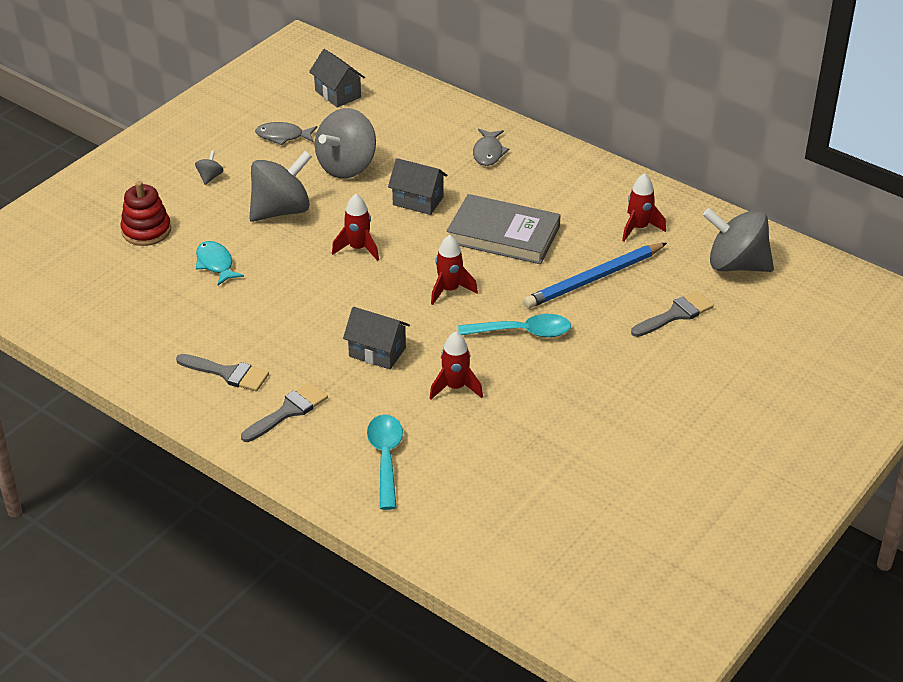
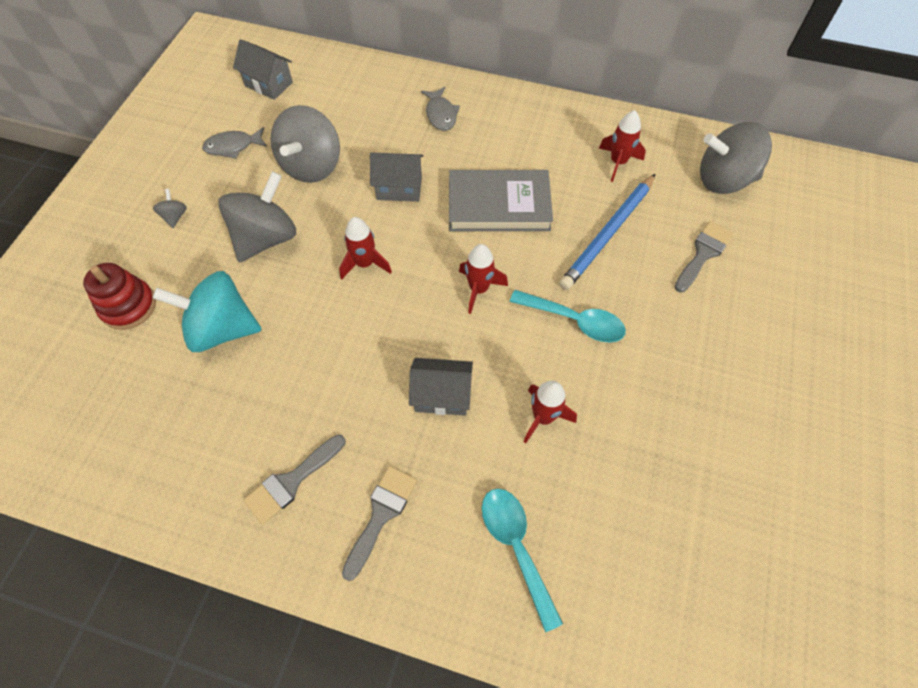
camera: 20 degrees left, 20 degrees up
grey brush [176,354,269,392] -> grey brush turned 135 degrees clockwise [244,434,345,524]
turquoise fish [196,241,244,285] -> turquoise spinning top [152,271,262,352]
turquoise spoon [458,314,571,337] -> turquoise spoon turned 45 degrees clockwise [510,290,626,342]

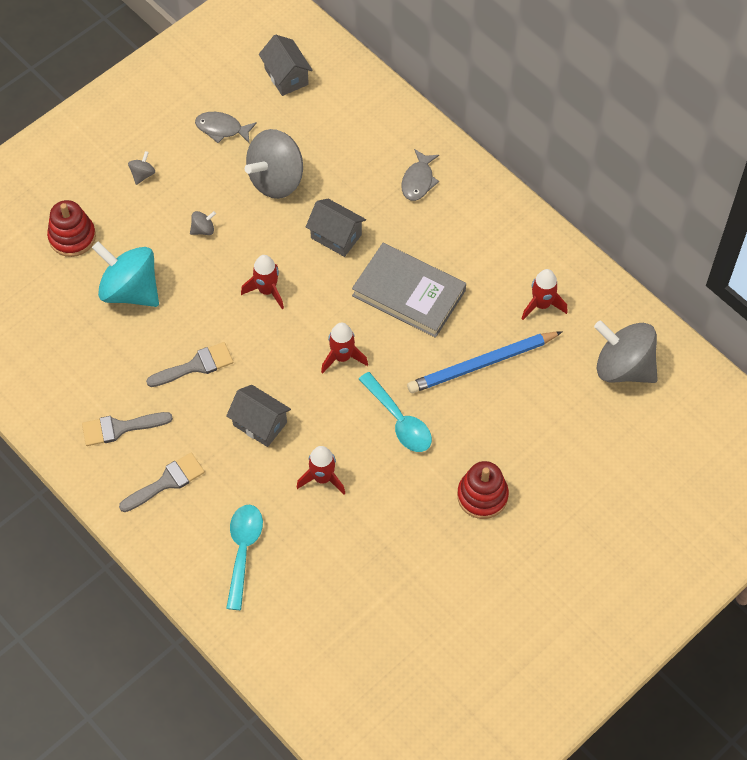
camera: 30 degrees right, 0 degrees up
grey spinning top [218,171,296,262] -> grey spinning top [190,211,216,235], size x0.41
grey brush [675,221,733,292] -> grey brush moved to [146,342,233,387]
none -> red stacking toy [457,461,509,519]

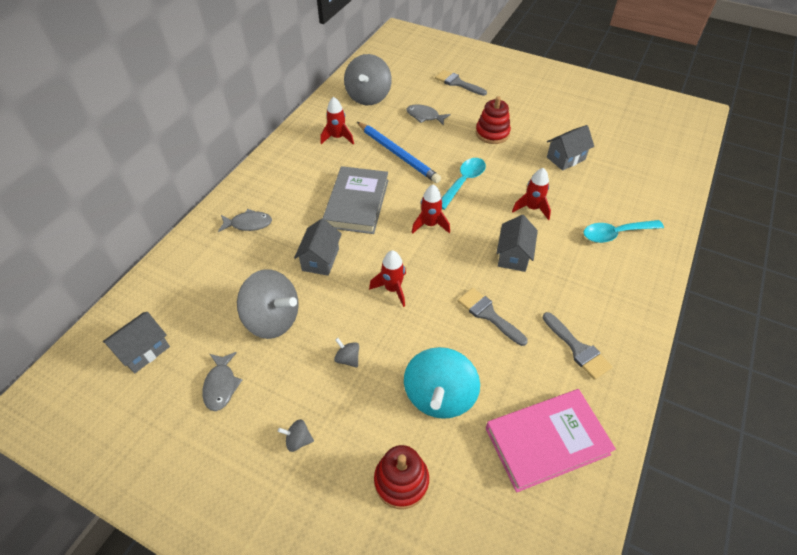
camera: 110 degrees left, 10 degrees down
grey brush [119,453,205,512] -> grey brush moved to [435,70,487,96]
none -> grey fish [406,104,451,126]
none -> pink book [486,389,616,492]
none -> grey house [547,125,594,171]

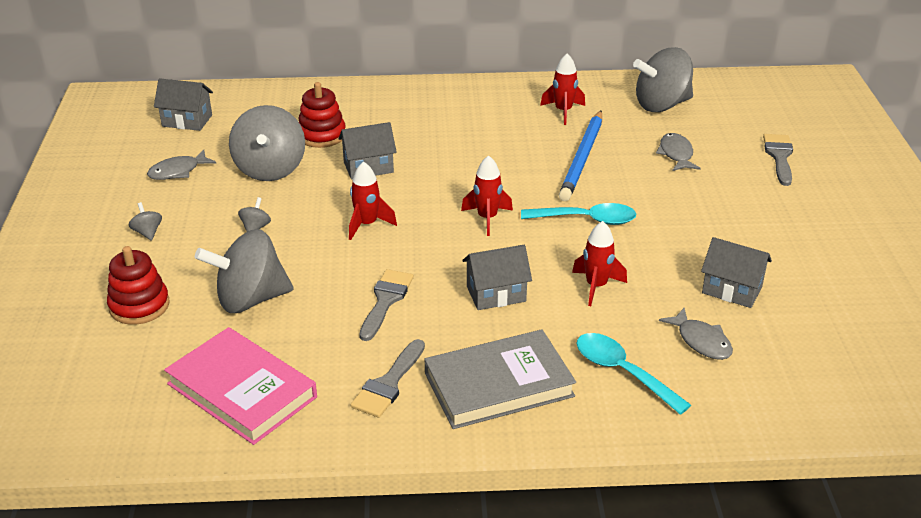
camera: 60 degrees right, 15 degrees down
grey fish [218,209,272,232] -> grey fish moved to [659,308,733,360]
grey book [322,166,389,234] -> grey book moved to [424,329,576,429]
turquoise spinning top [404,347,480,419] -> grey spinning top [195,229,294,313]
red stacking toy [476,96,511,144] -> red stacking toy moved to [299,82,346,148]

